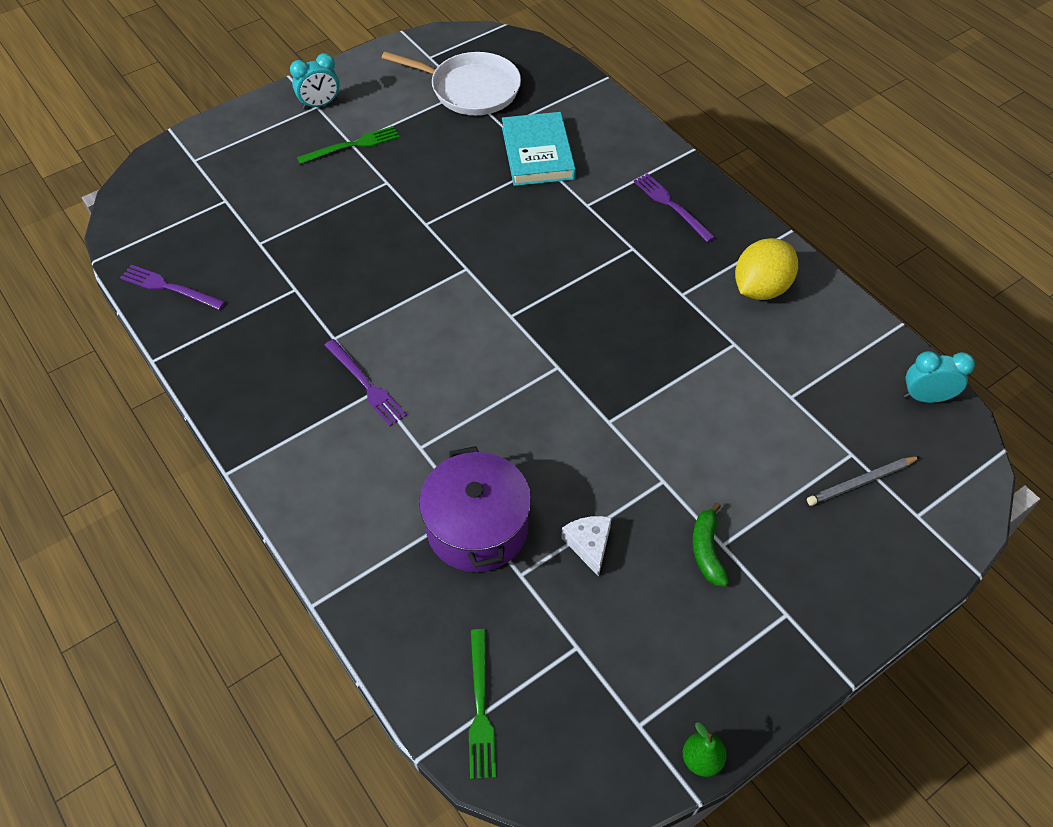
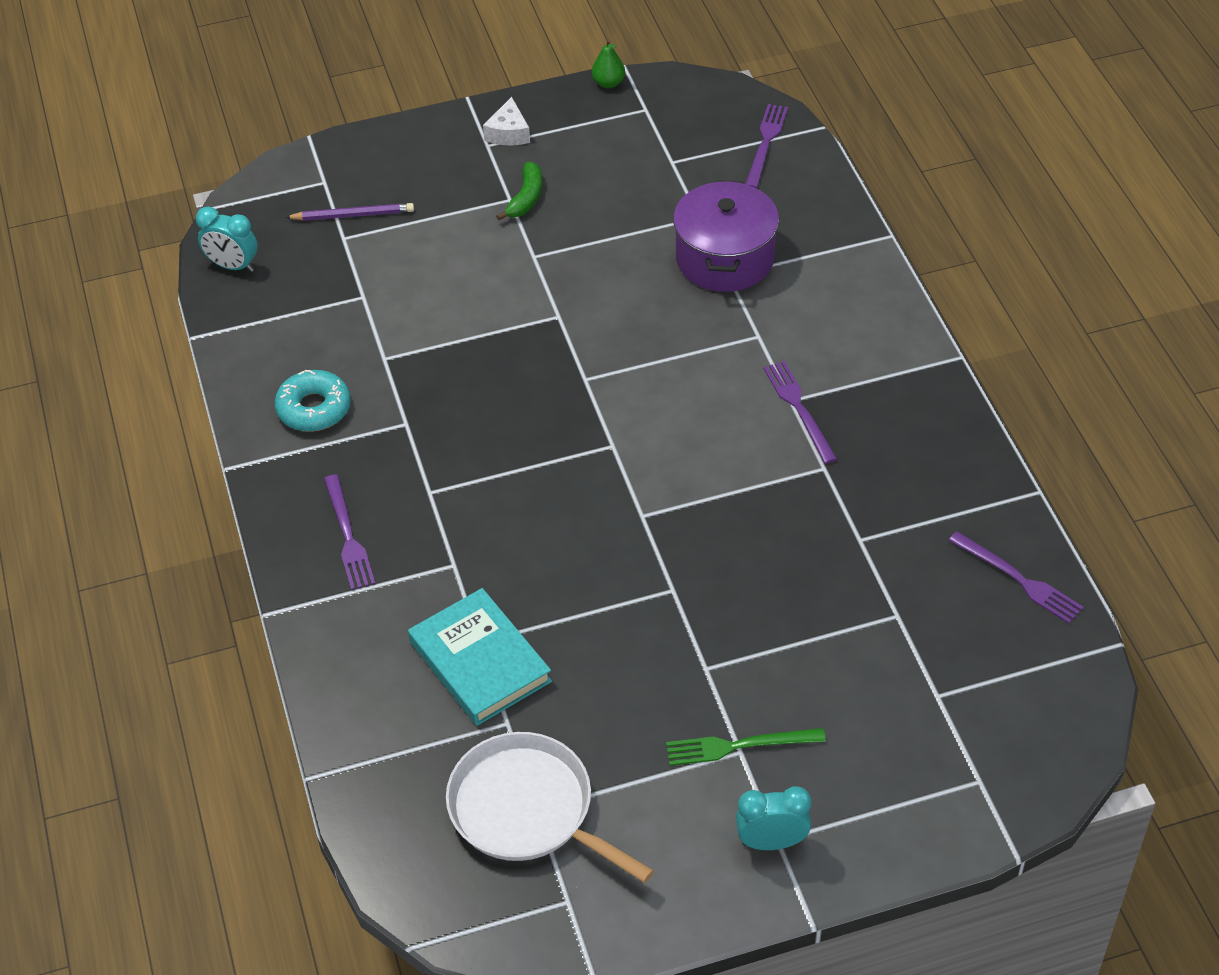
camera: 160 degrees left, 5 degrees down
green fork [469,629,496,779] -> purple fork [746,104,788,188]
turquoise book [502,112,576,186] -> turquoise book turned 45 degrees counterclockwise [408,588,552,726]
white cheese [561,516,612,577] -> white cheese moved to [483,97,530,146]
yellow lemon [735,238,798,300] -> turquoise donut [274,370,351,432]
grey pencil [807,456,921,506] -> purple pencil [285,203,414,221]

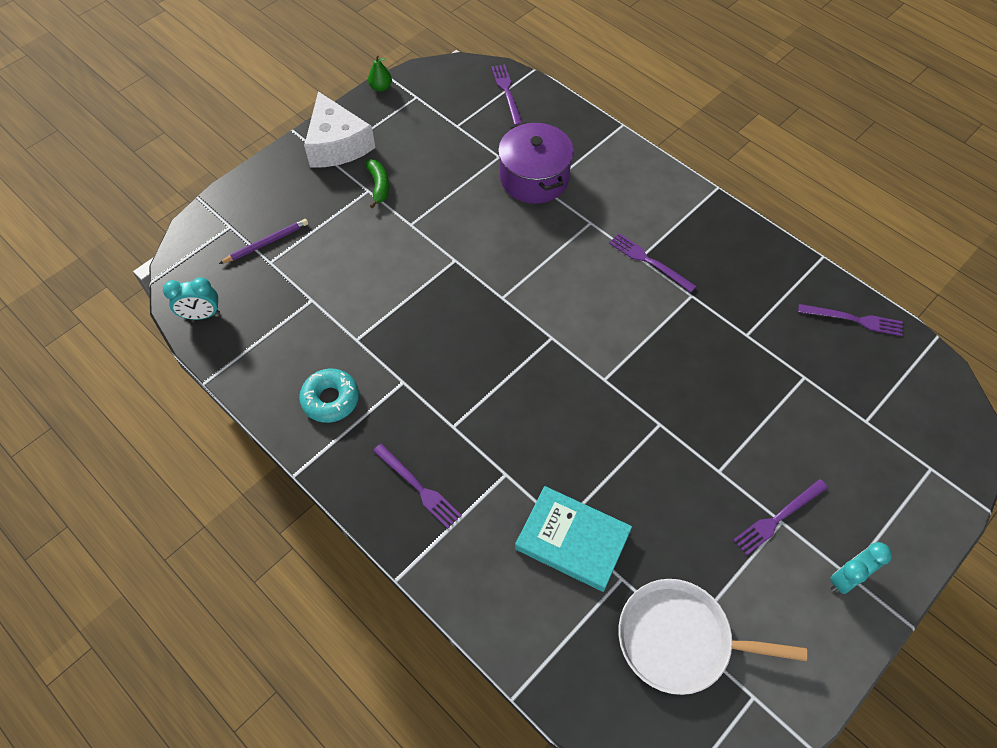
camera: 30 degrees left, 10 degrees up
white cheese [483,97,530,146] -> white cheese [304,91,375,168], size x2.03
green fork [666,728,826,766] -> purple fork [733,479,828,556]

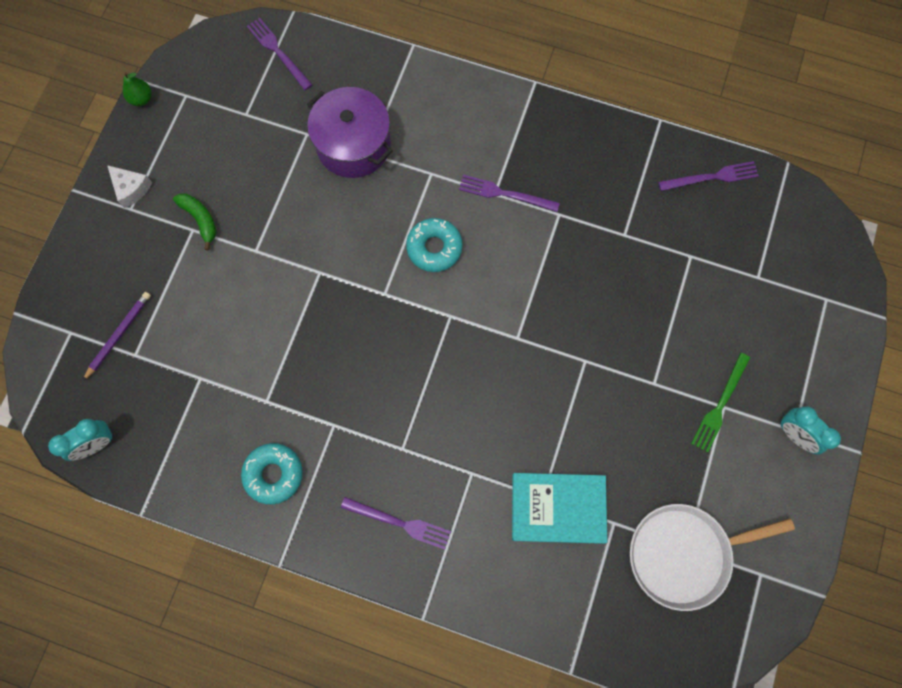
camera: 25 degrees left, 15 degrees up
white cheese [304,91,375,168] -> white cheese [107,165,152,208], size x0.49
purple fork [733,479,828,556] -> green fork [691,353,750,453]
turquoise clock [830,542,892,594] -> turquoise clock turned 75 degrees counterclockwise [780,406,841,454]
none -> turquoise donut [406,218,463,272]

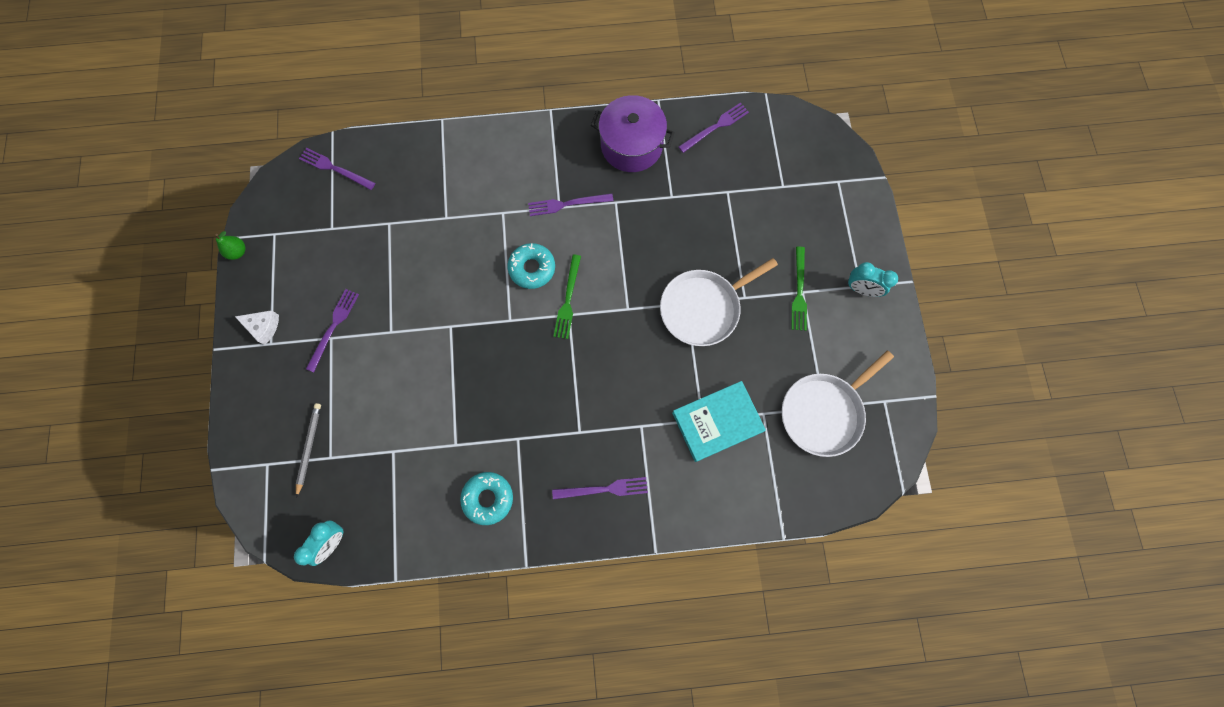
camera: 25 degrees left, 0 degrees up
purple pencil [83,292,151,381] -> grey pencil [296,403,321,498]
green banana [173,193,217,250] -> purple fork [306,289,359,372]
purple pot [307,87,392,178] -> purple pot moved to [591,95,675,172]
none -> green fork [553,255,581,339]
none -> white pan [660,258,778,346]

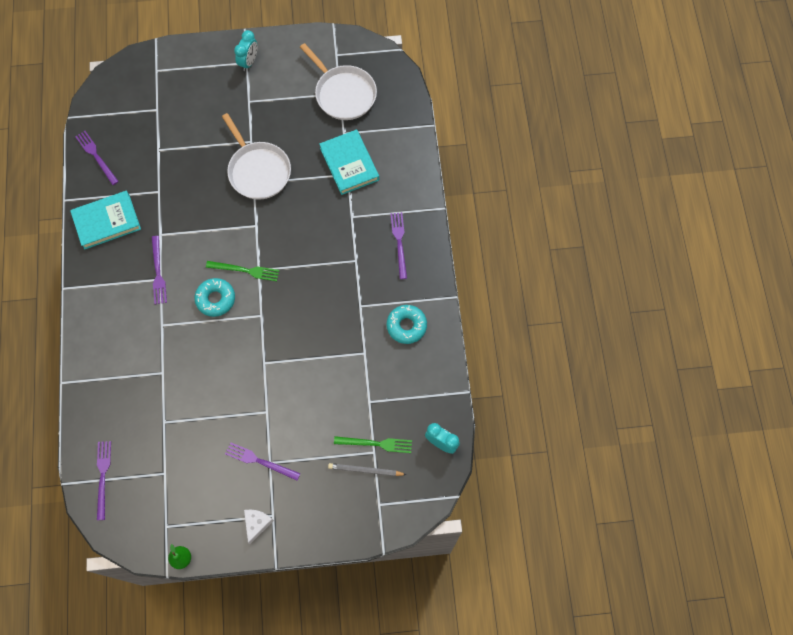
camera: 90 degrees left, 5 degrees down
purple fork [299,148,375,190] -> purple fork turned 150 degrees clockwise [97,441,111,520]
purple pot [591,95,675,172] -> turquoise book [70,191,141,250]
green fork [791,247,807,331] -> green fork moved to [334,436,412,453]

